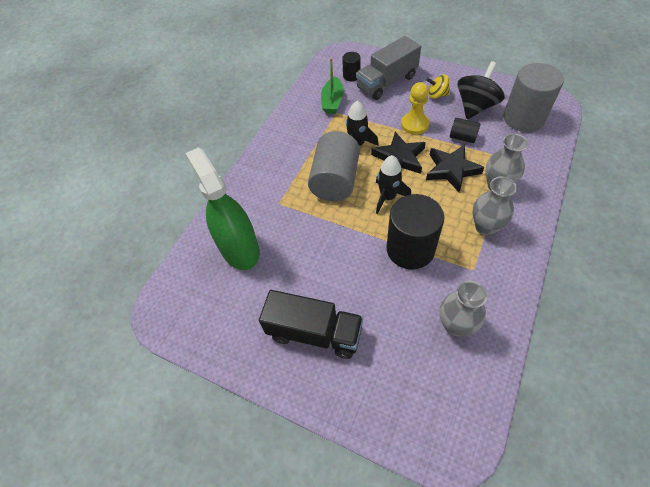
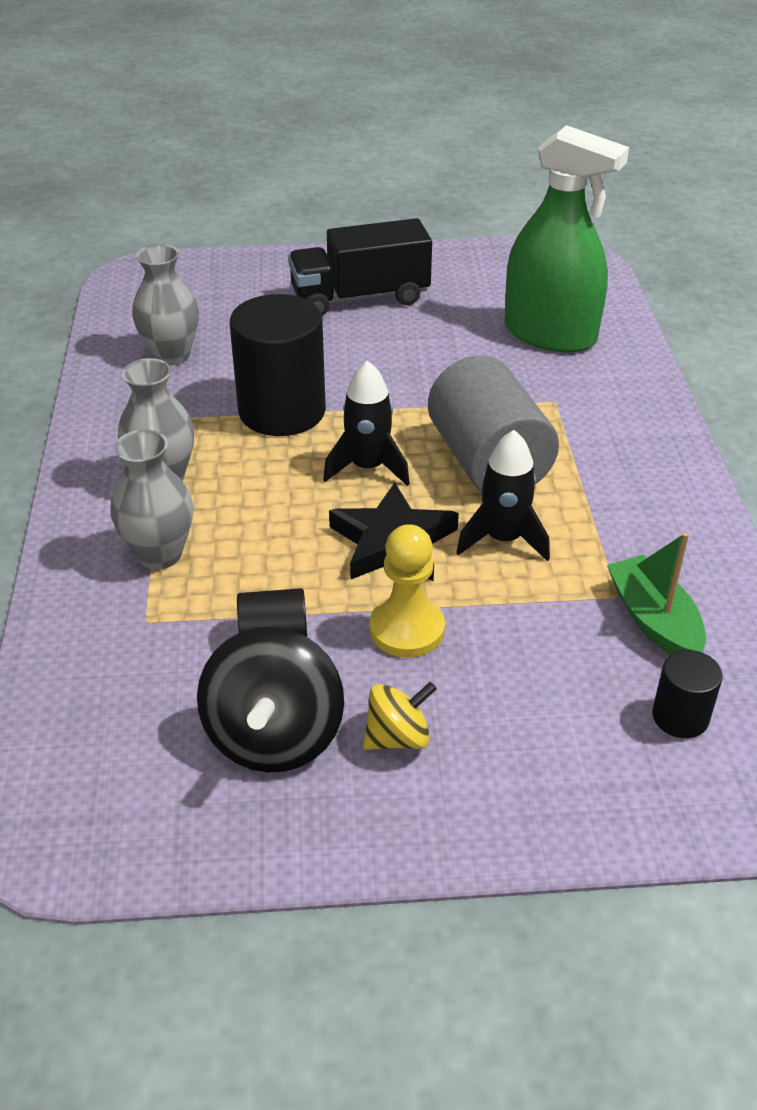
camera: 145 degrees right, 15 degrees down
grey truck [356,36,421,100] -> none
black star [426,144,484,192] -> none
grey cylinder [504,63,564,132] -> none

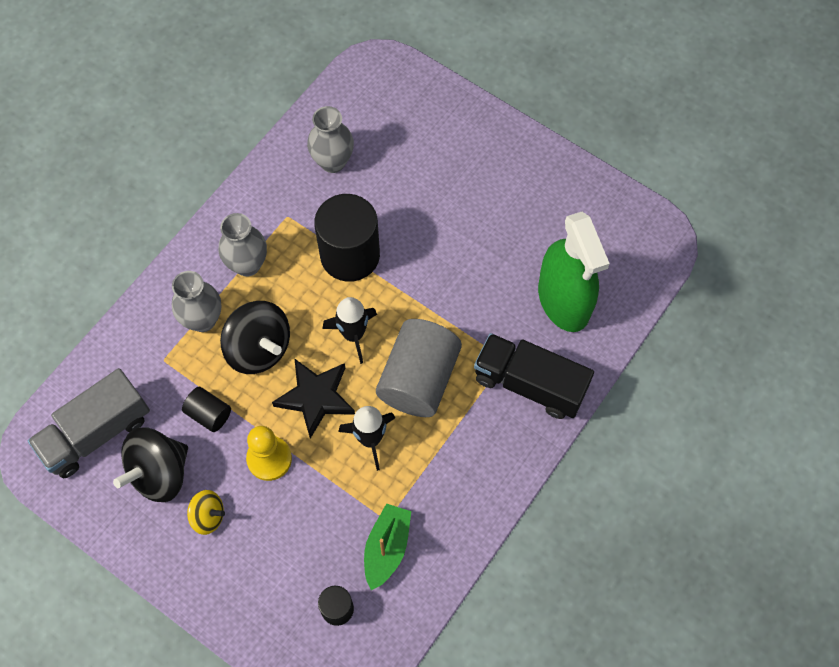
camera: 40 degrees right, 25 degrees up
black truck [288,218,432,316] -> black truck moved to [474,333,594,419]
none -> grey truck [28,368,150,478]
none -> black spinning top [220,301,290,374]

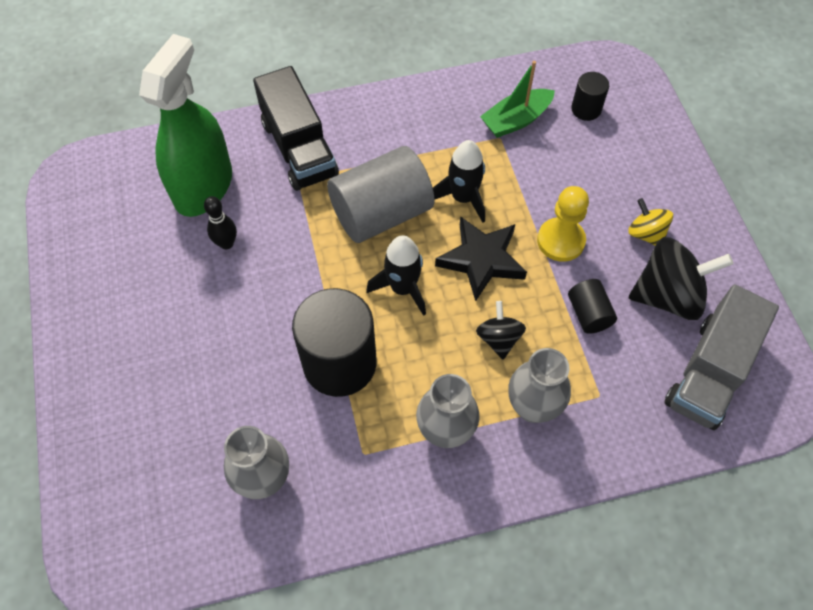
camera: 140 degrees left, 5 degrees down
grey truck [28,368,150,478] -> grey truck turned 120 degrees clockwise [665,284,779,430]
black spinning top [220,301,290,374] -> black spinning top [476,301,526,359], size x0.55
none -> black bowling pin [204,196,237,249]

